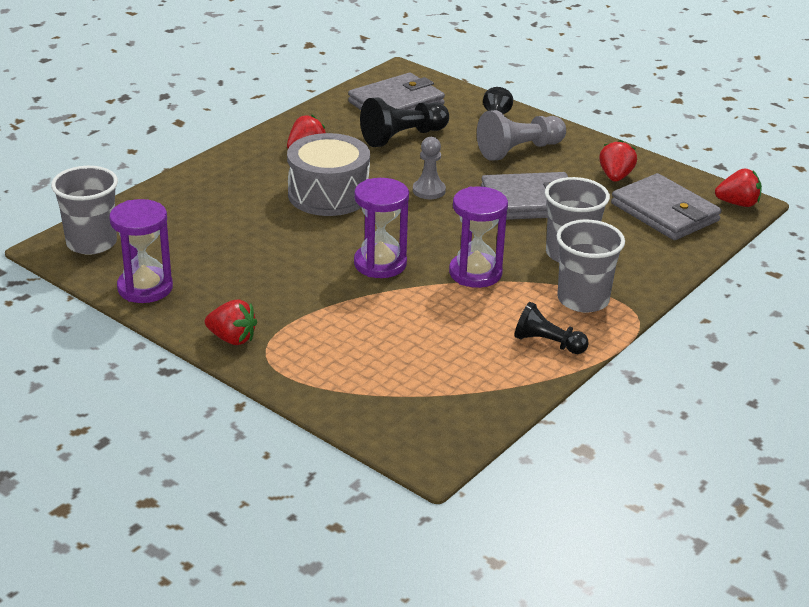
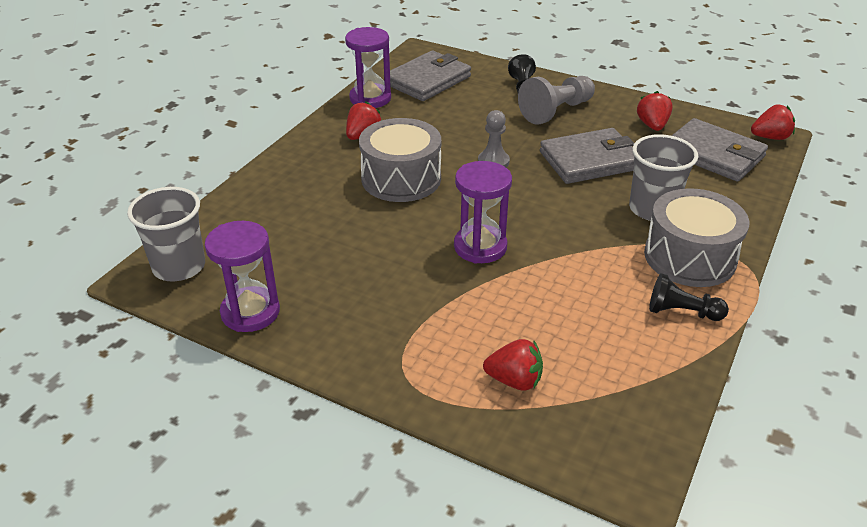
camera: 10 degrees left, 5 degrees up
red strawberry [205,300,257,345] -> red strawberry moved to [483,339,543,390]
black pawn [360,97,449,147] -> none
purple hourglass [449,187,508,288] -> purple hourglass moved to [345,27,391,108]
grey cup [556,220,625,312] -> grey drum [644,188,749,287]

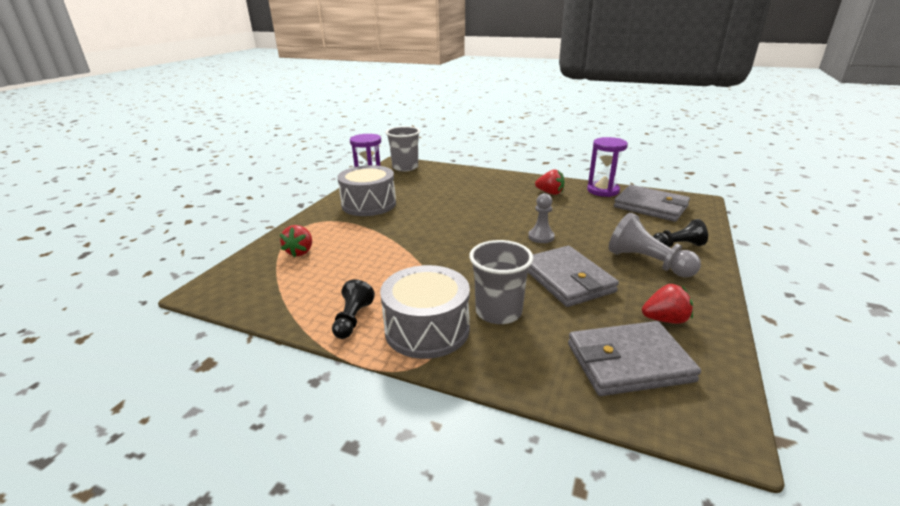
camera: 85 degrees right, 10 degrees down
grey drum [359,118,441,202] -> grey drum moved to [337,165,396,216]
purple hourglass [454,161,512,263] -> none
grey wallet [672,118,768,182] -> grey wallet turned 45 degrees clockwise [568,321,701,396]
red strawberry [751,104,795,140] -> none

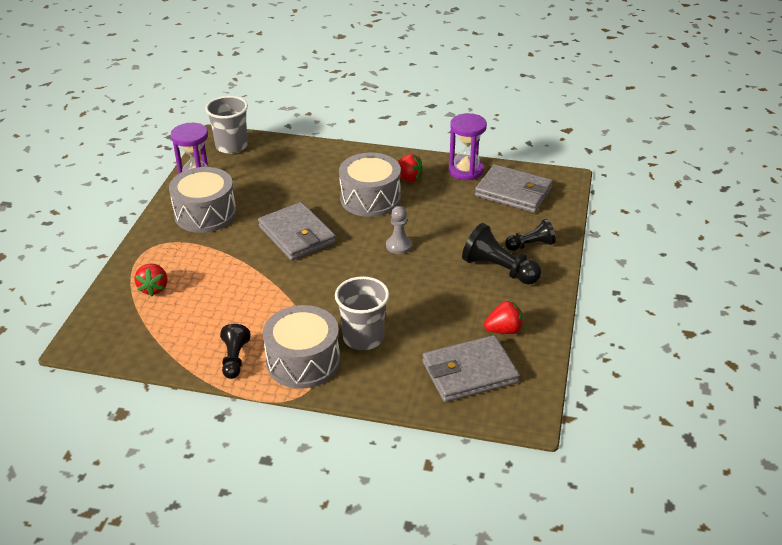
camera: 10 degrees left, 10 degrees up
grey wallet [528,246,619,307] -> grey wallet moved to [258,202,336,261]
grey pawn [609,213,701,278] -> black pawn [462,223,541,285]
none -> grey drum [339,153,401,217]

